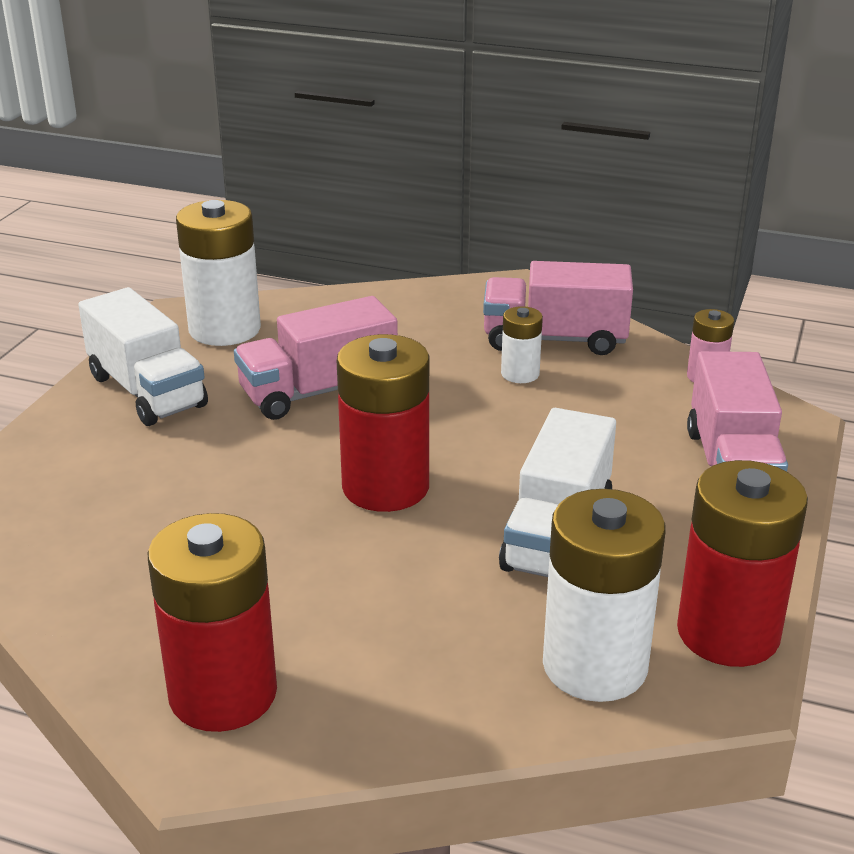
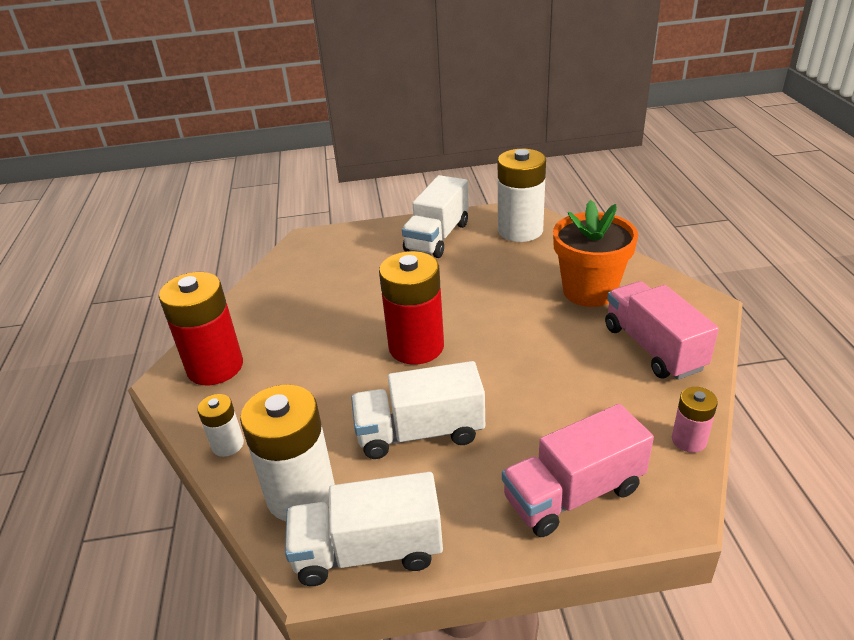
camera: 65 degrees right, 5 degrees up
pink truck [234,296,398,420] -> none
white battery [501,306,543,383] -> white battery moved to [197,394,244,457]
red battery [677,460,808,667] -> white truck [285,472,443,586]
none -> orange flower pot [553,200,638,307]

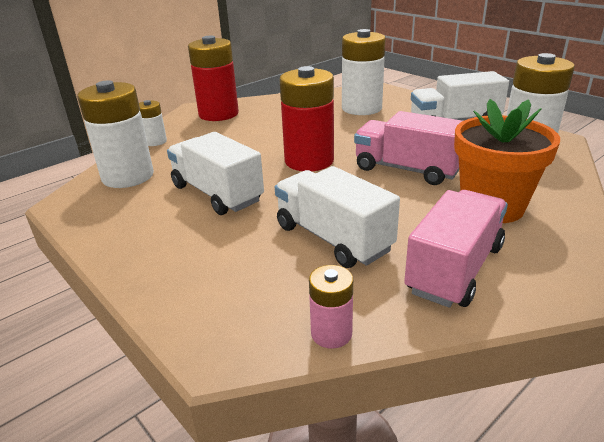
camera: 55 degrees right, 5 degrees down
white truck [285,472,443,586] -> white truck moved to [275,166,400,268]
pink truck [502,404,654,537] -> pink truck moved to [354,111,463,185]
none -> white battery [342,29,385,115]

